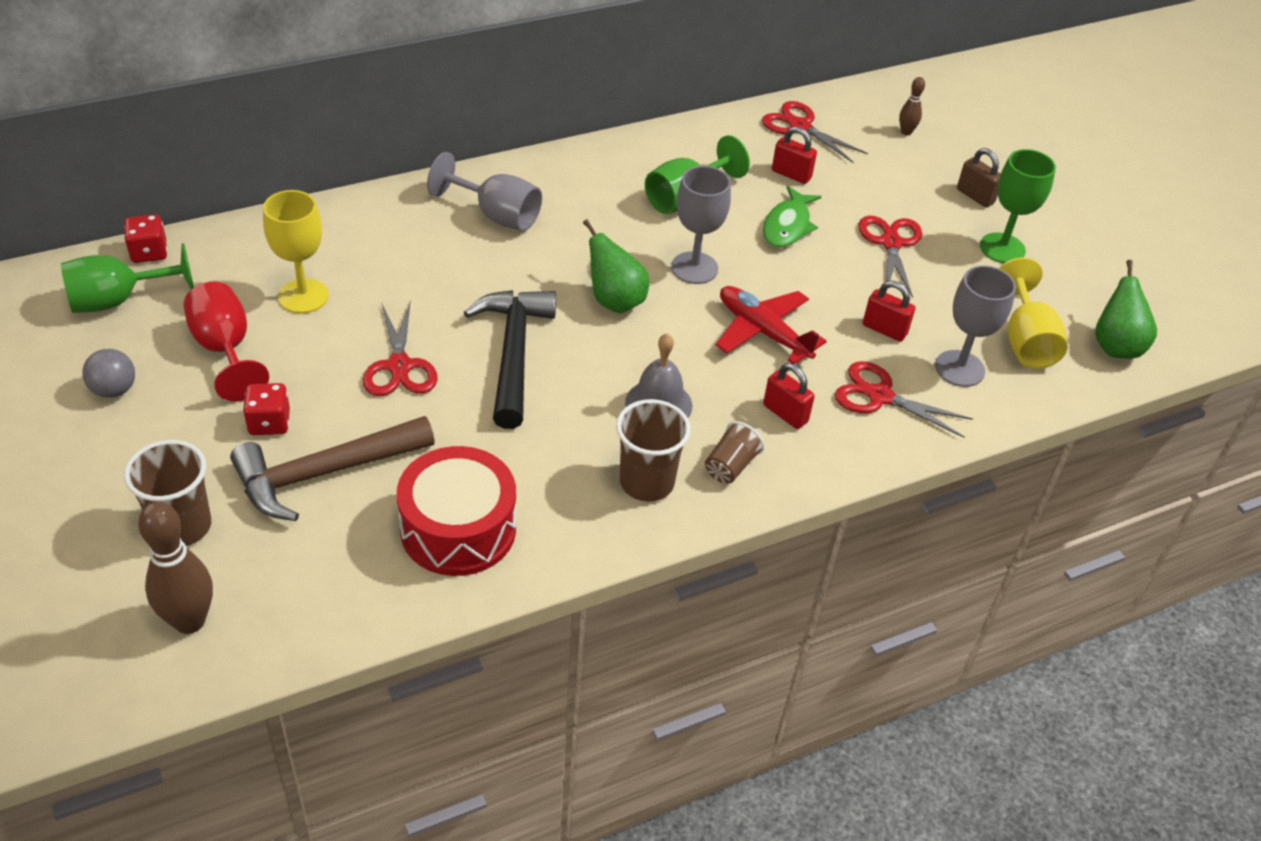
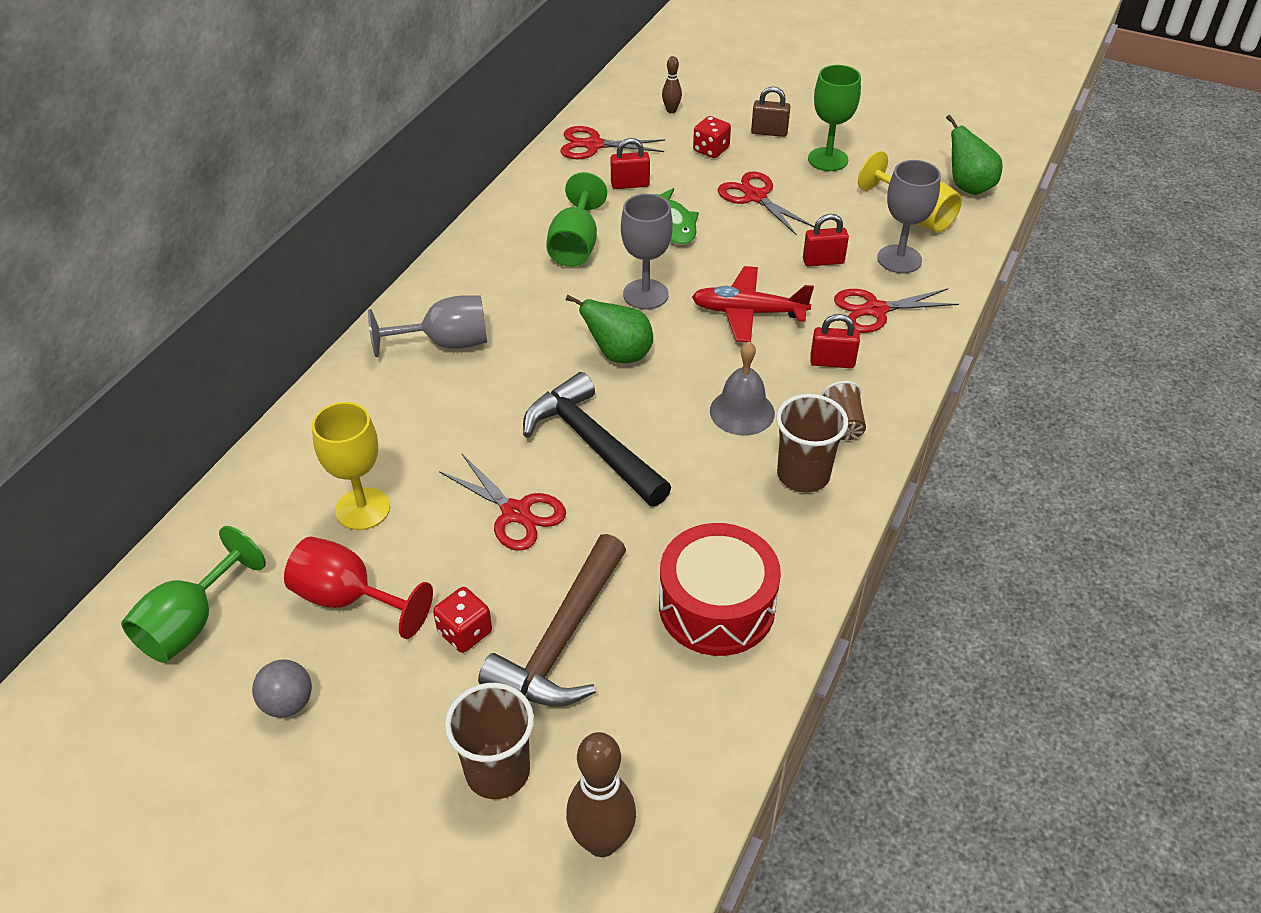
camera: 35 degrees left, 0 degrees up
red dice [124,214,167,263] -> red dice moved to [693,116,731,158]

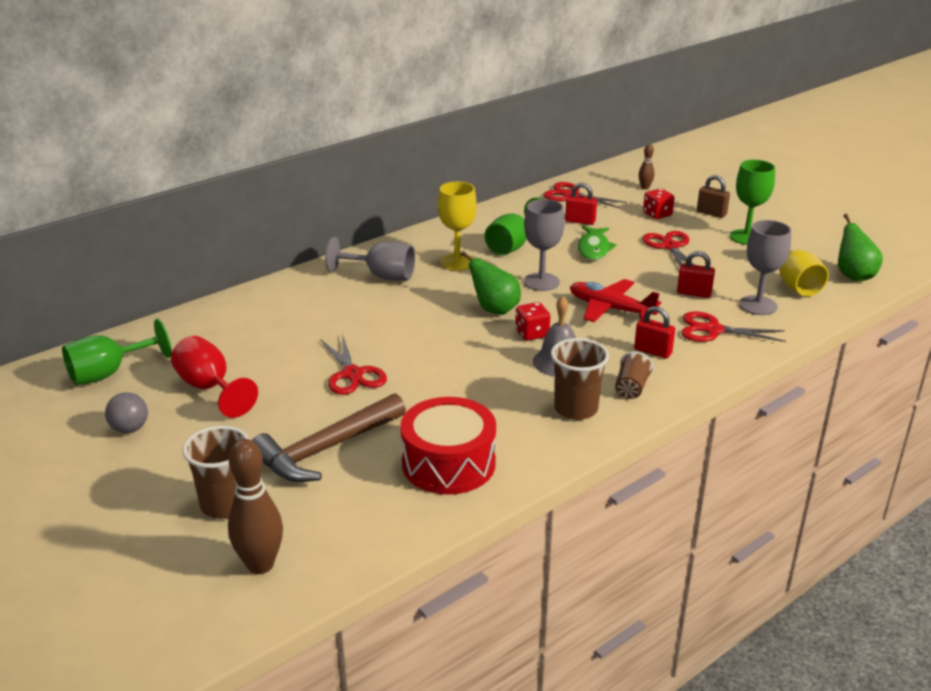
camera: 25 degrees right, 15 degrees down
yellow goblet [312,402,390,530] -> yellow goblet moved to [438,182,477,271]
red dice [433,587,492,653] -> red dice moved to [515,302,550,341]
black hammer [523,372,671,507] -> none

